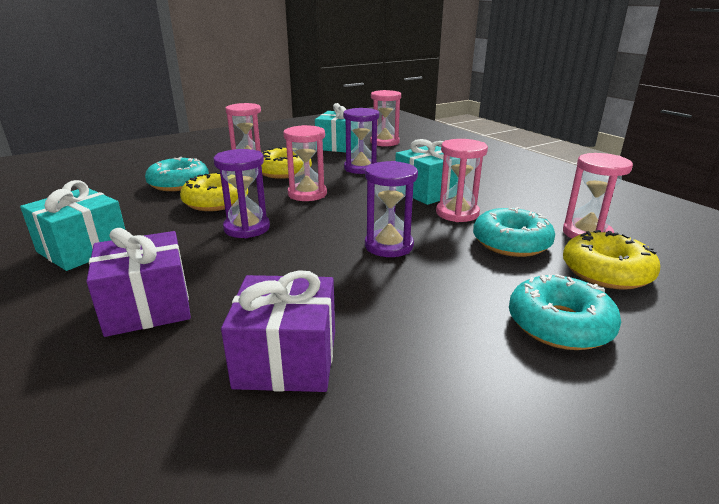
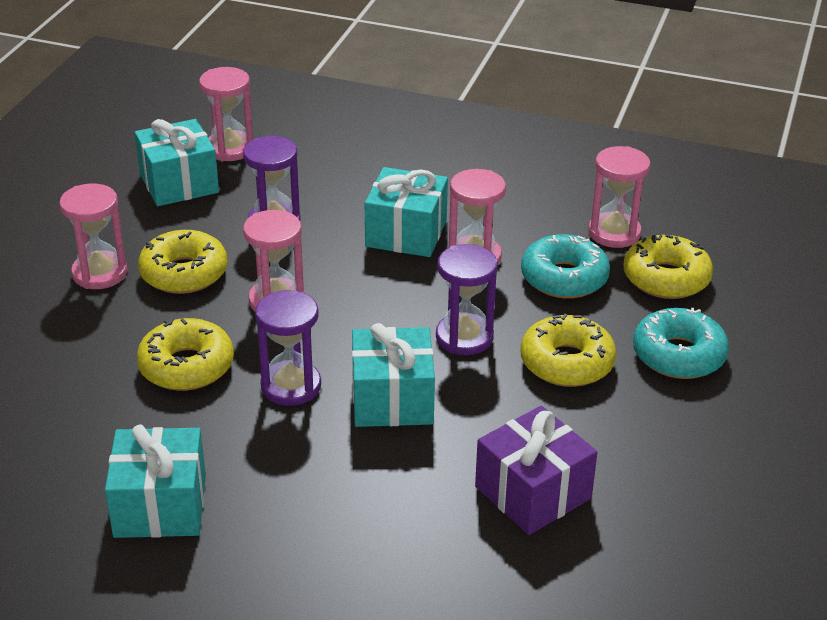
camera: 40 degrees left, 10 degrees up
purple gift [86,228,191,337] -> none
turquoise donut [145,157,209,191] -> none
none -> turquoise gift [352,323,435,427]
none -> yellow donut [520,314,616,387]

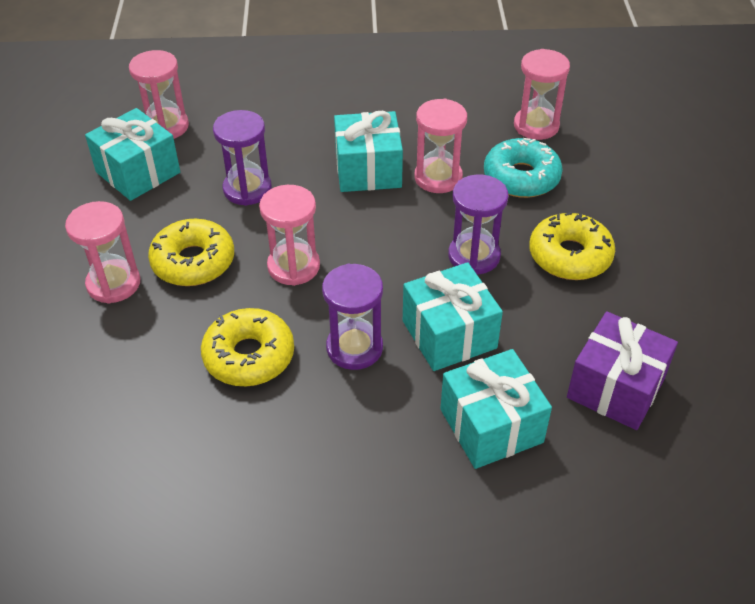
camera: 20 degrees left, 10 degrees up
turquoise gift [105,424,206,538] -> turquoise gift moved to [440,349,552,469]
yellow donut [623,234,713,299] -> none
turquoise donut [633,308,729,379] -> none

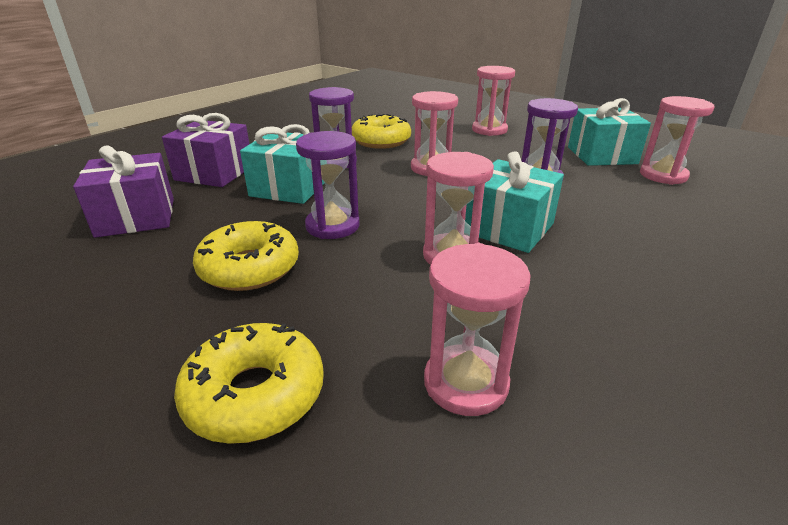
camera: 130 degrees right, 15 degrees down
yellow donut [148,219,234,286] -> yellow donut moved to [174,323,324,444]
turquoise gift [440,349,552,469] -> purple gift [162,113,249,187]
turquoise donut [484,138,563,198] -> none

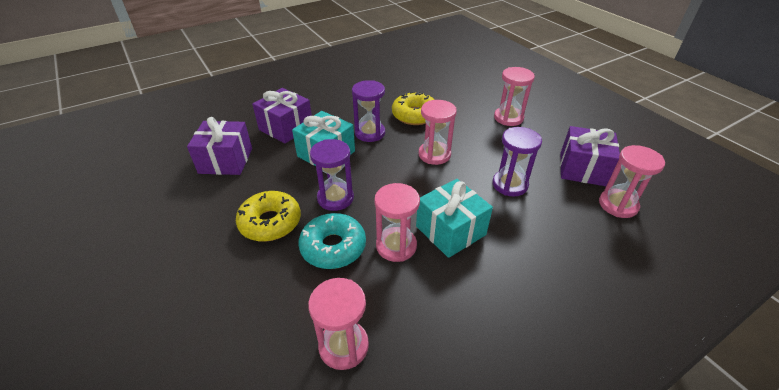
camera: 20 degrees right, 10 degrees up
yellow donut [174,323,324,444] -> none
turquoise gift [568,98,651,166] -> purple gift [560,126,620,186]
none -> turquoise donut [299,213,366,269]

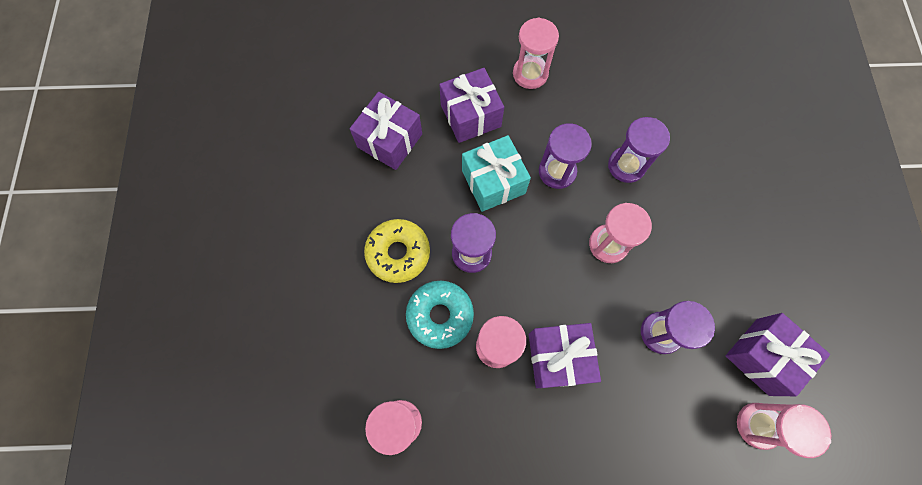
camera: 30 degrees right, 30 degrees up
yellow donut [392,91,435,125] -> purple hourglass [608,117,670,183]
turquoise gift [416,179,493,258] -> purple gift [529,323,601,388]
pink hourglass [494,67,535,126] -> pink hourglass moved to [513,18,559,89]

